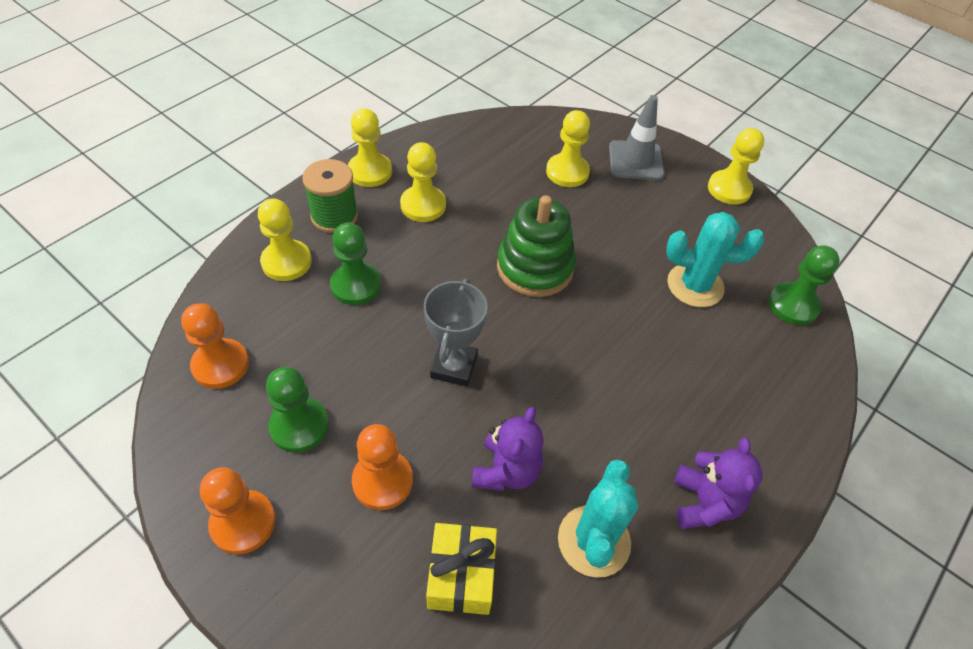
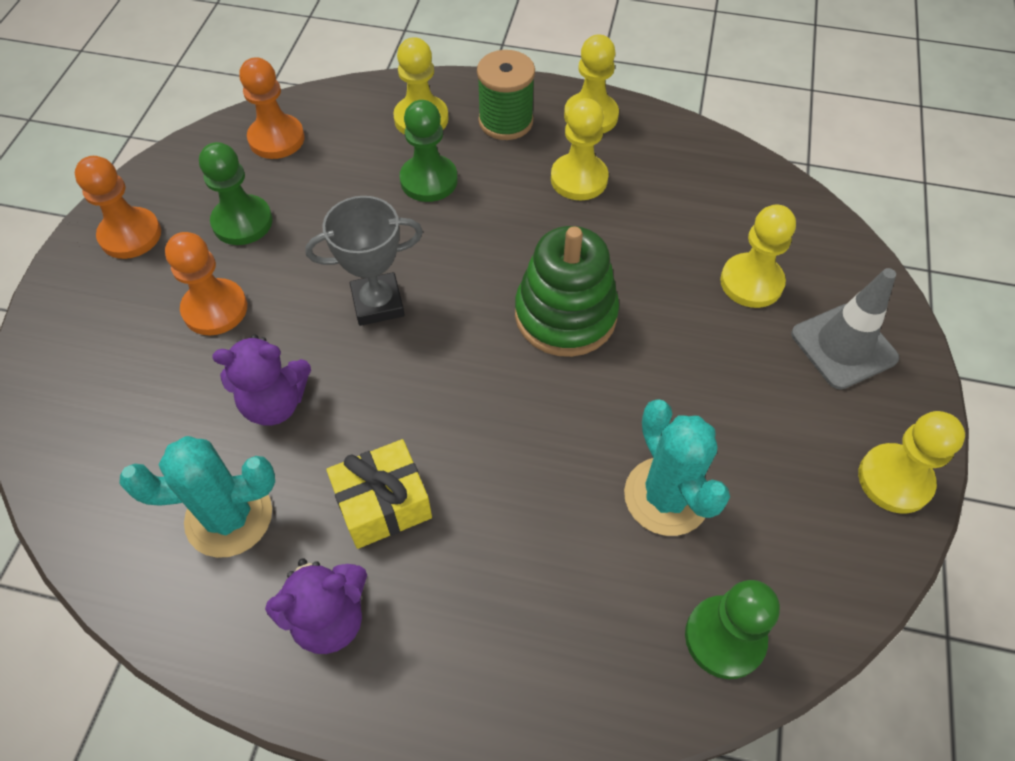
camera: 65 degrees right, 5 degrees up
yellow gift [426,523,497,615] -> yellow gift moved to [326,439,432,549]

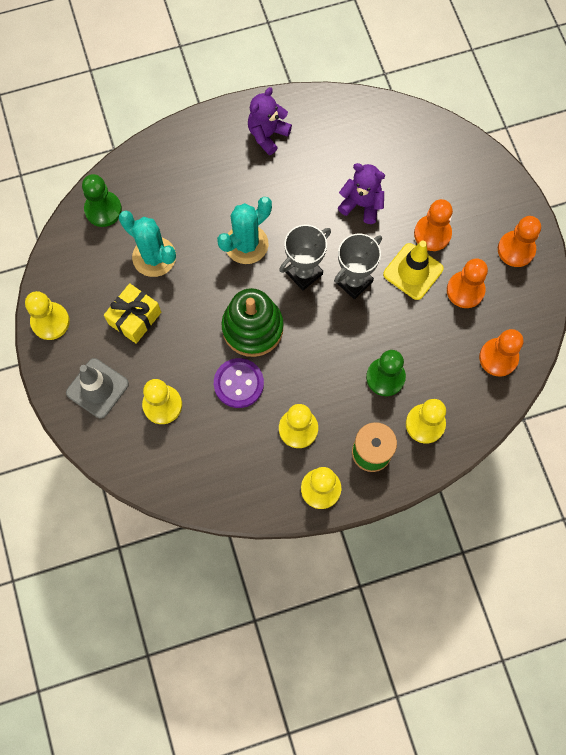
camera: 150 degrees right, 15 degrees up
turquoise cactus [119,436,275,558] -> turquoise cactus moved to [217,197,272,264]
green pawn [199,142,273,245] -> orange pawn [447,258,488,308]
purple teddy bear [212,335,311,426] -> purple teddy bear turned 60 degrees clockwise [338,163,385,224]
yellow gift [326,439,432,549] -> yellow gift moved to [104,283,161,344]
none -> purple button [214,358,264,408]
none -> grey trophy [279,225,331,291]
none -> yellow traffic cone [383,240,443,300]

